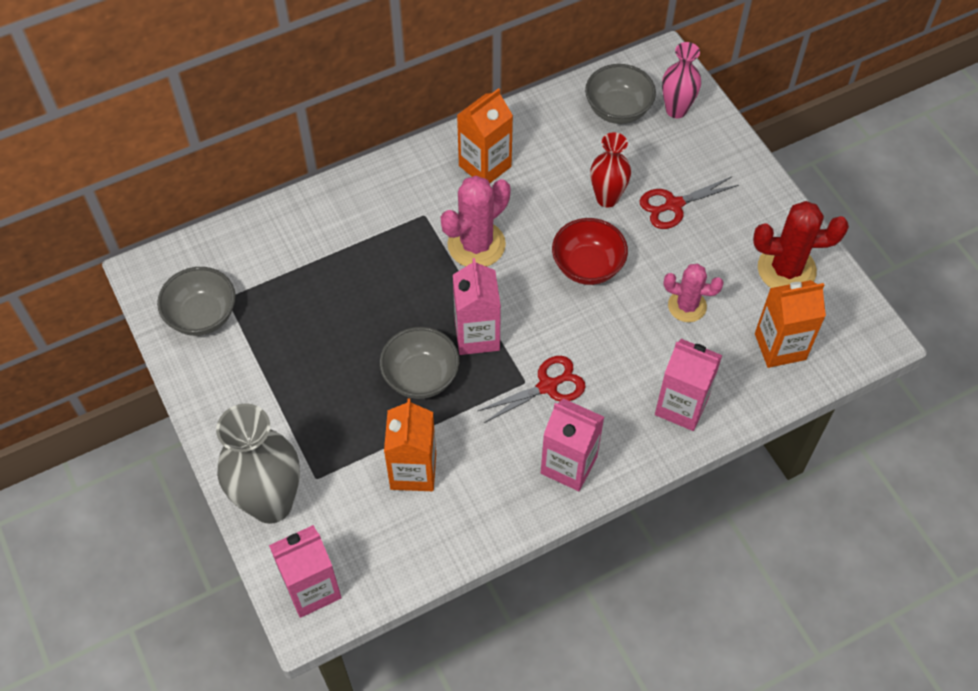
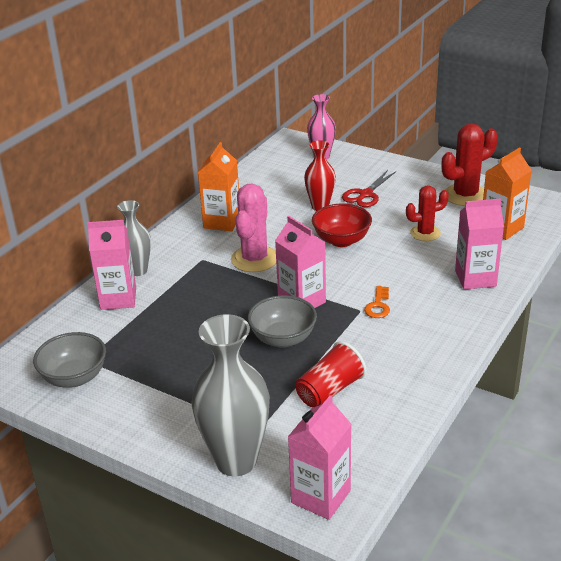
camera: 30 degrees left, 25 degrees down
orange carton [384,399,436,491] -> red cup [296,341,366,408]
red scissors [478,356,586,423] -> orange key [364,286,390,318]
pink carton [541,398,604,491] -> pink carton moved to [87,220,136,310]
grey bowl [585,64,656,124] -> none
pink cactus [664,264,724,322] -> red cactus [406,186,449,241]
none -> grey vase [117,200,151,276]

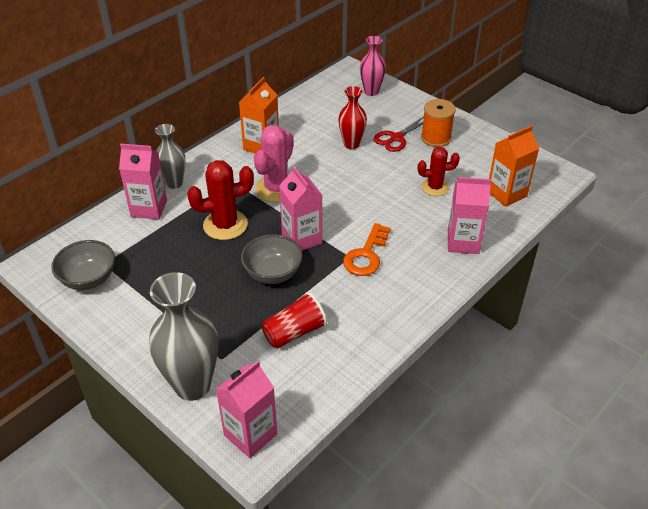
camera: 10 degrees right, 10 degrees up
red bowl [312,204,372,247] -> none
orange key [364,286,390,318] -> orange key [343,223,391,276], size x1.60
red cactus [442,123,498,206] -> red cactus moved to [187,160,254,240]
none -> orange spool [421,99,456,147]

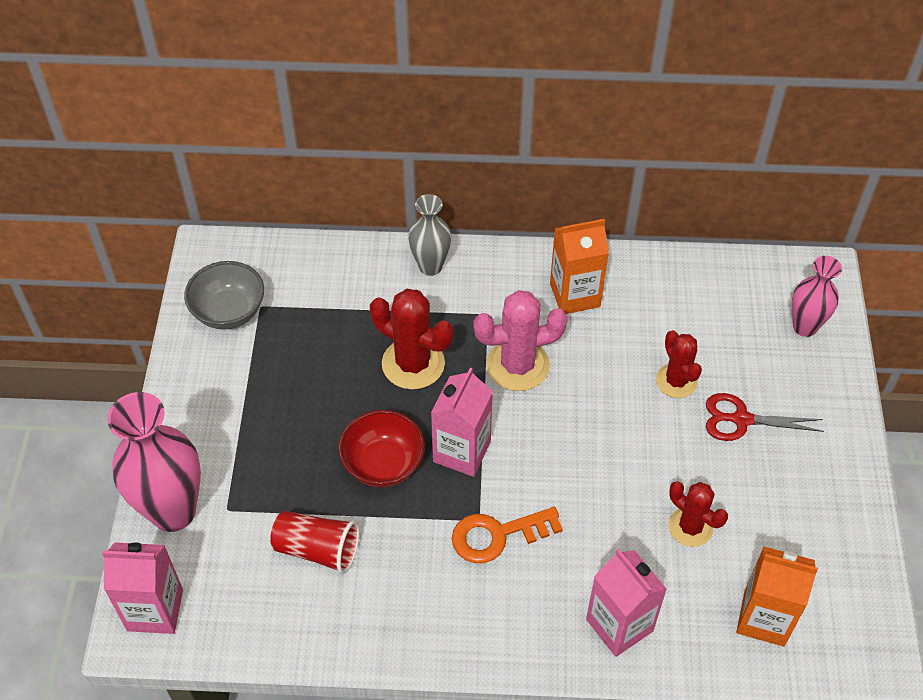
camera: 50 degrees right, 10 degrees up
pink carton [119,144,167,219] -> none
grey vase [149,272,218,401] -> pink vase [107,392,201,532]
grey bowl [241,234,303,284] -> red bowl [339,410,425,487]
red vase [338,86,367,149] -> red cactus [656,330,702,398]
orange spool [421,99,456,147] -> none

